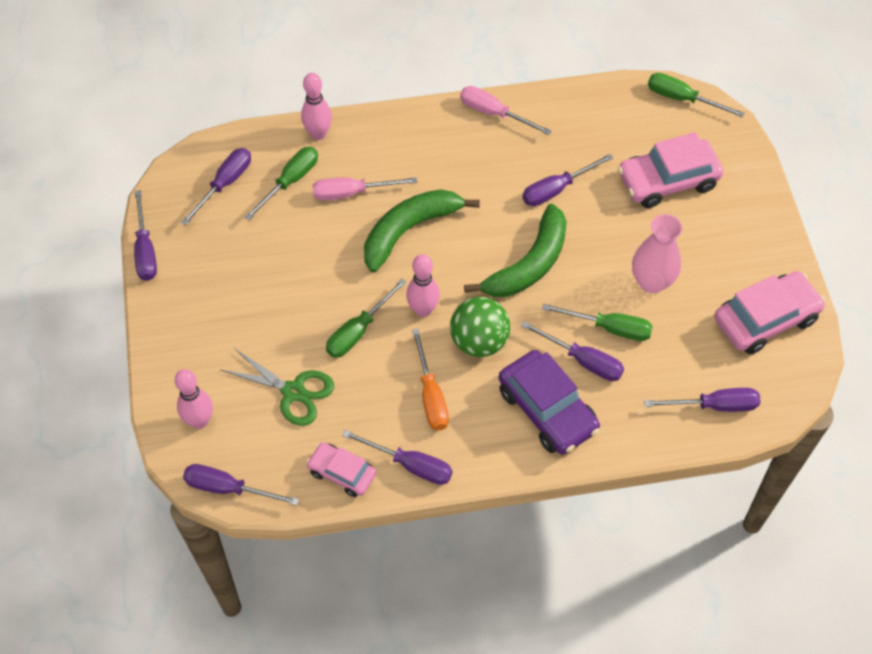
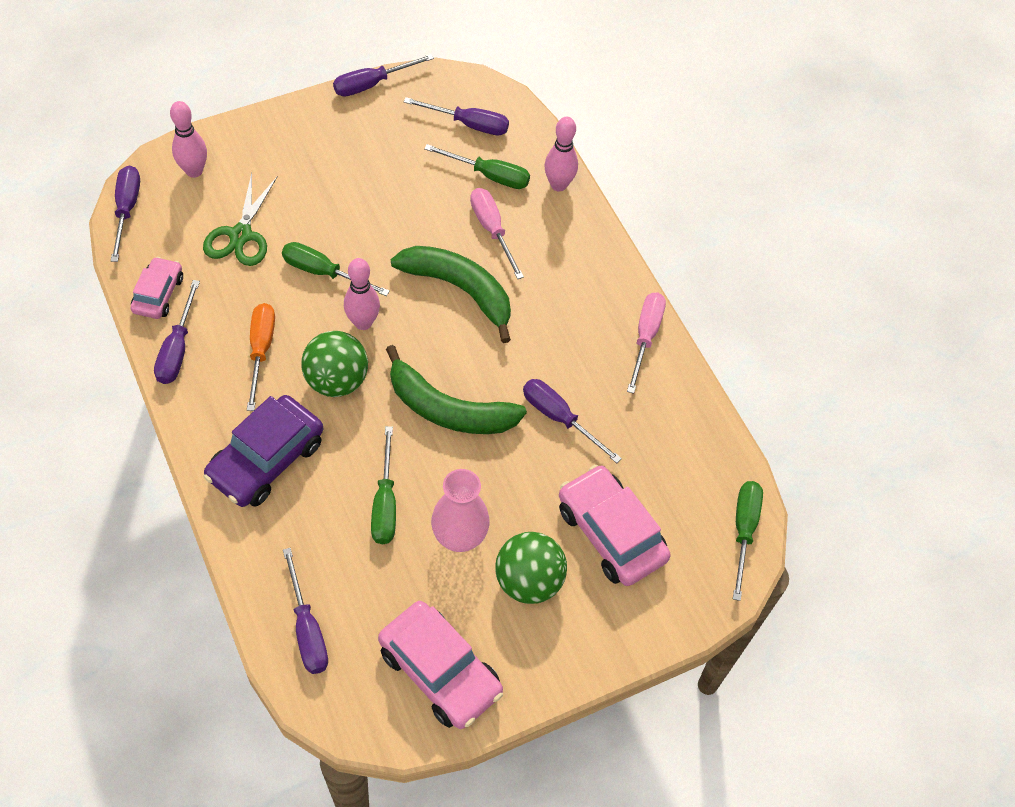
camera: 70 degrees right, 0 degrees up
orange screwdriver [412,329,449,430] -> orange screwdriver turned 120 degrees clockwise [247,303,275,411]
purple screwdriver [521,321,624,381] -> none
none -> green ball [495,532,567,604]

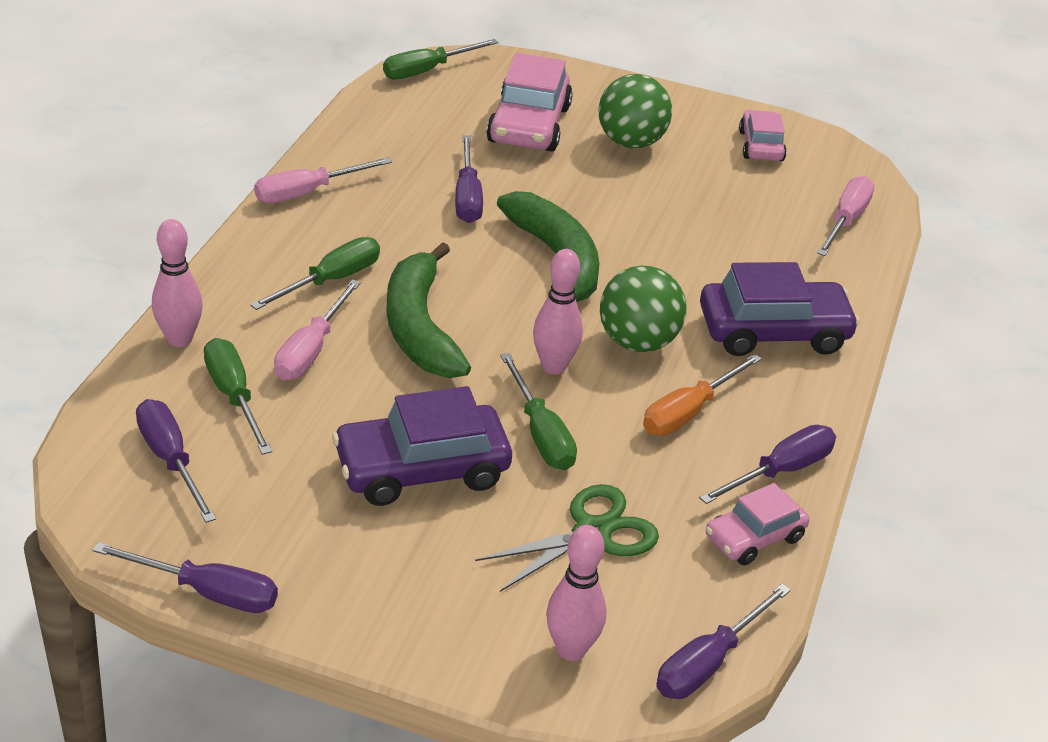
camera: 135 degrees left, 20 degrees down
purple screwdriver [283,548,328,674] -> pink screwdriver [817,176,875,256]
green screwdriver [371,426,396,544] -> green screwdriver moved to [250,237,380,310]
pink car [378,601,503,729] -> pink car [739,110,787,161], size x0.59
pink vase [431,469,490,552] -> none
none -> purple car [332,386,512,506]

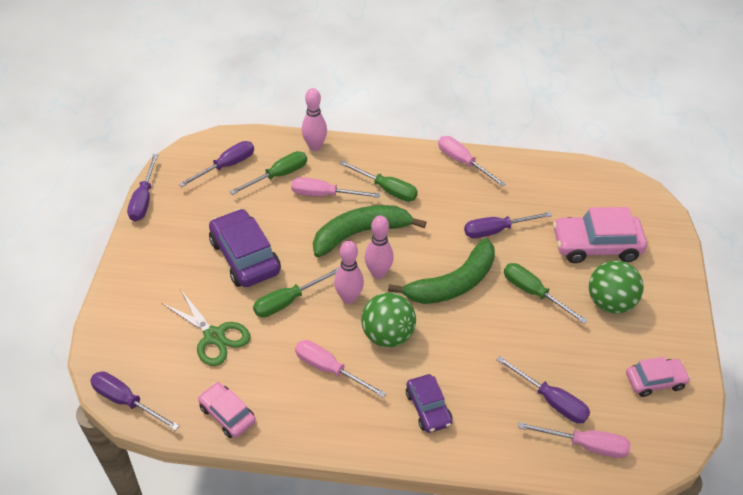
camera: 80 degrees right, 10 degrees up
green screwdriver [383,39,499,80] -> green screwdriver moved to [504,263,588,324]
pink bowling pin [546,525,607,661] -> pink bowling pin moved to [365,215,394,279]
orange screwdriver [643,354,762,436] -> pink screwdriver [295,340,387,398]
purple screwdriver [699,425,836,504] -> purple screwdriver moved to [496,356,590,423]
purple car [700,262,860,356] -> purple car [406,374,452,433], size x0.59

